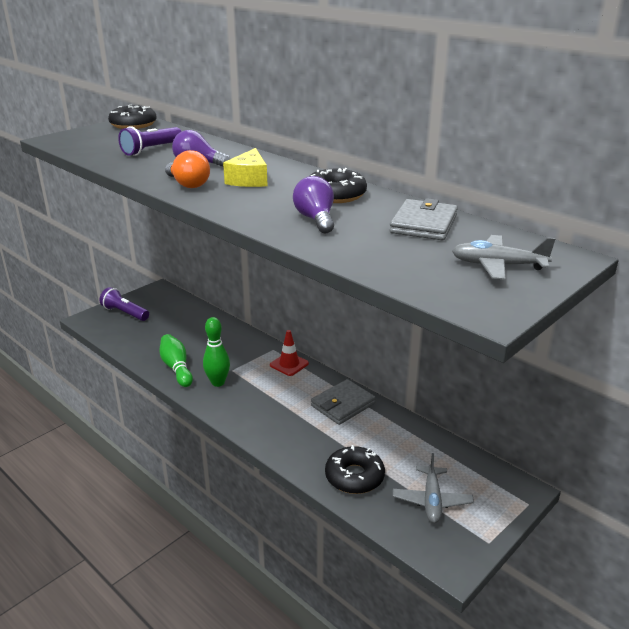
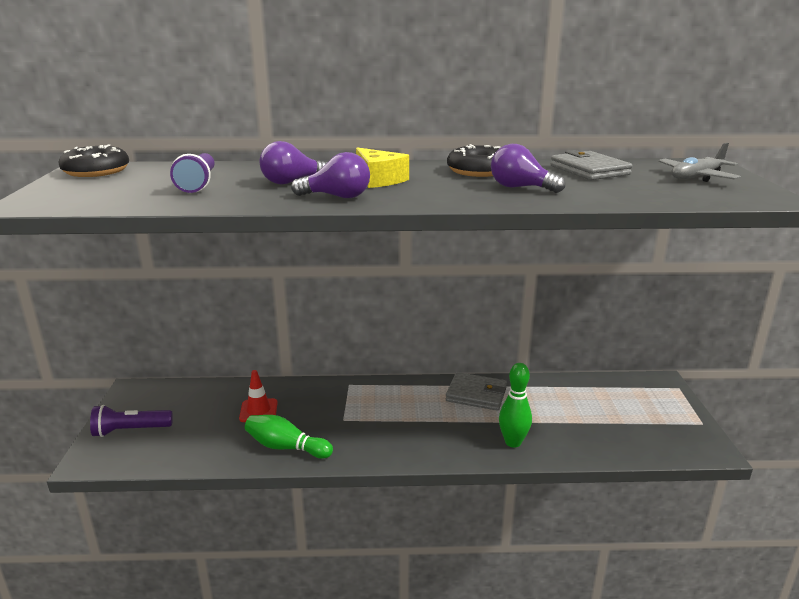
camera: 45 degrees left, 5 degrees down
orange light bulb [165,150,210,188] -> purple light bulb [291,152,370,198]
green bowling pin [203,317,230,387] -> green bowling pin moved to [499,363,532,448]
red traffic cone [270,330,309,376] -> red traffic cone moved to [239,370,278,422]
grey wallet [311,379,376,425] -> grey wallet turned 75 degrees counterclockwise [446,372,507,411]
black donut [325,445,385,494] -> none
grey plane [393,453,474,523] -> none

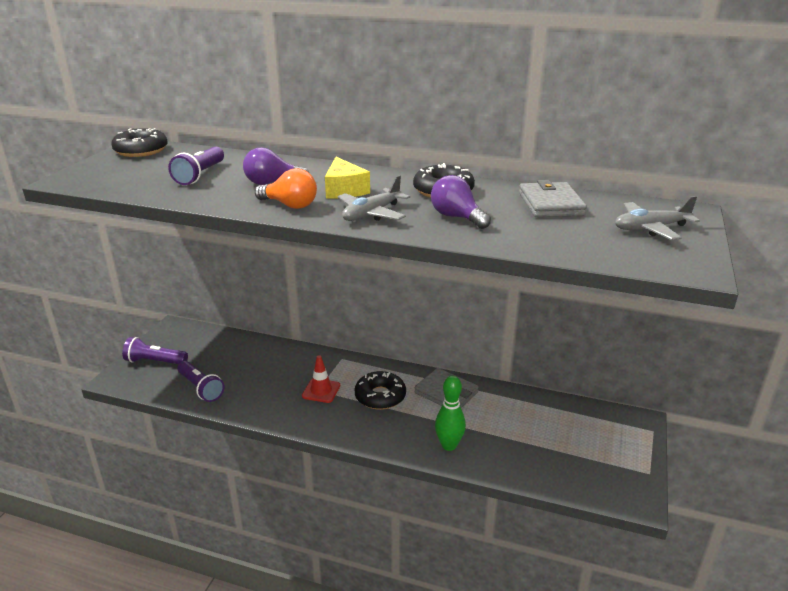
camera: 20 degrees right, 5 degrees up
red traffic cone [239,370,278,422] -> red traffic cone moved to [302,355,340,403]
green bowling pin [245,415,333,459] -> none
purple light bulb [291,152,370,198] -> orange light bulb [255,168,317,209]
none -> purple flashlight [177,361,225,402]
none -> grey plane [338,175,410,221]
none -> black donut [355,371,406,410]

